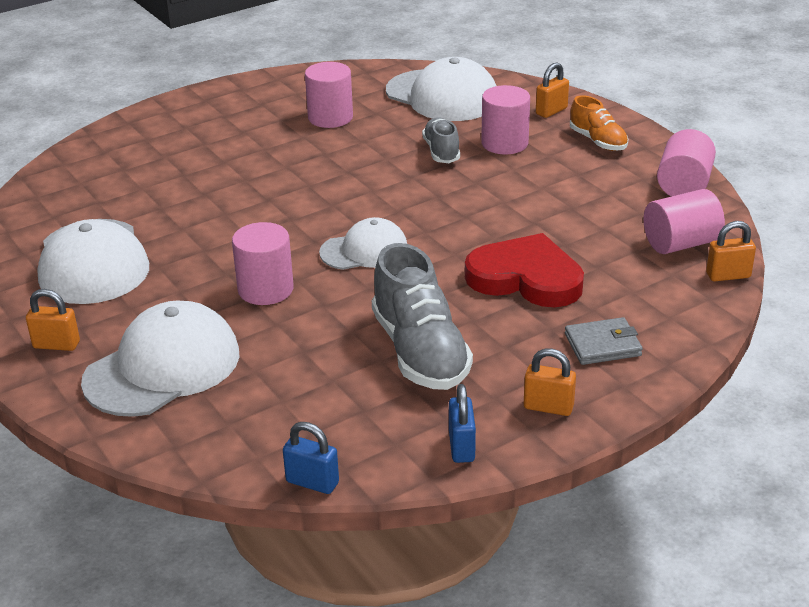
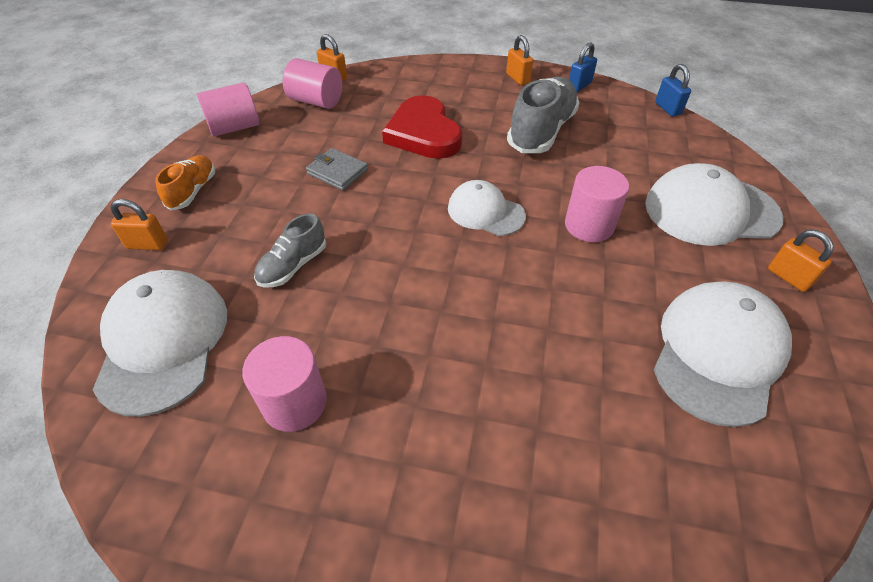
camera: 135 degrees left, 15 degrees up
pink cylinder [481,85,530,154] -> none
grey wallet [565,317,643,365] -> grey wallet moved to [306,148,368,190]

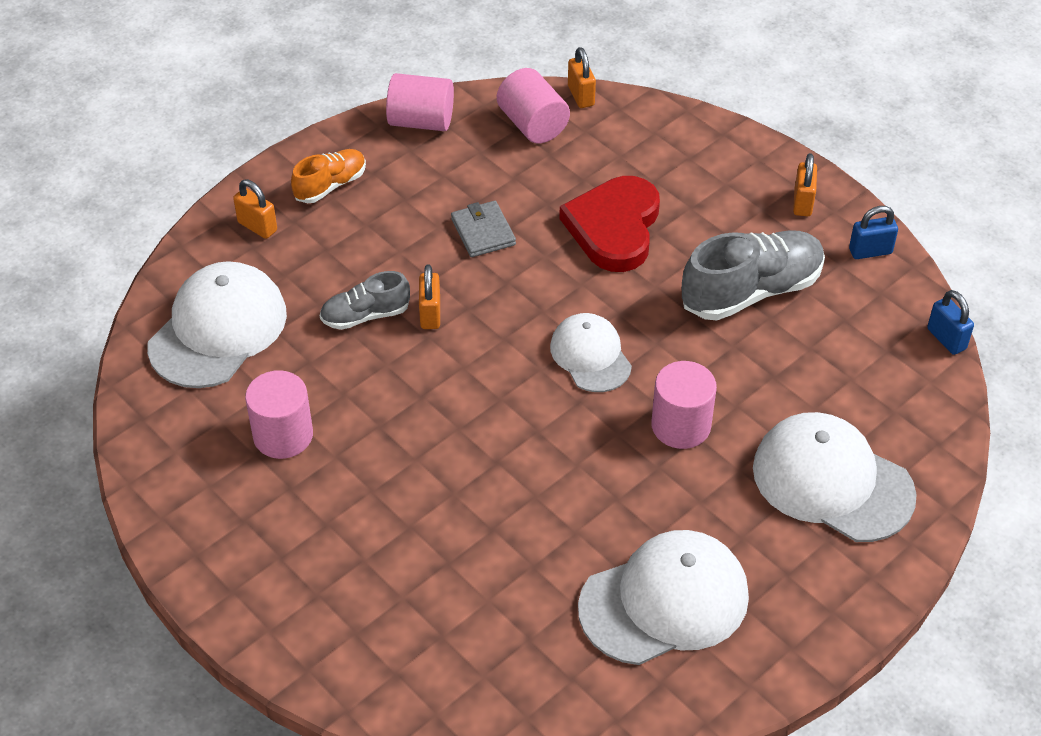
camera: 35 degrees right, 0 degrees up
blue padlock [655,64,691,117] -> blue padlock turned 45 degrees counterclockwise [927,290,974,355]
orange padlock [768,230,834,292] -> orange padlock moved to [419,264,440,329]

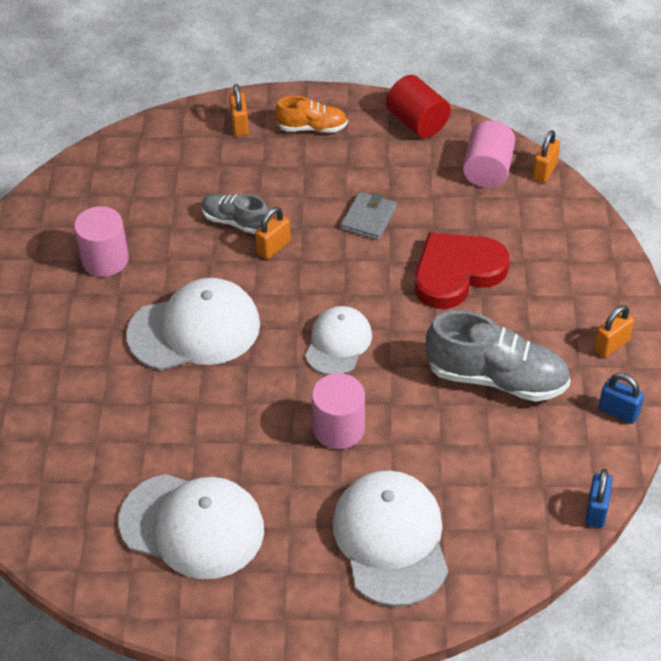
camera: 45 degrees right, 0 degrees up
white cap [147,261,287,388] -> white cap moved to [126,278,260,370]
pink cylinder [386,73,454,131] -> red cylinder [386,75,451,138]

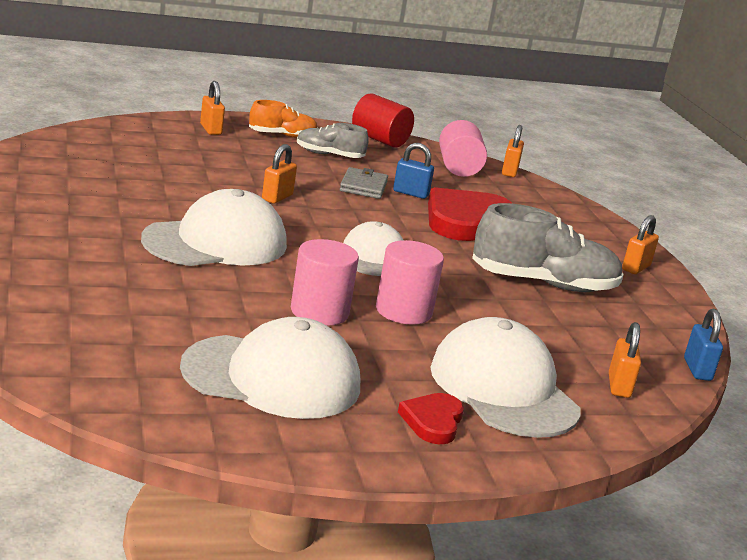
camera: 20 degrees left, 25 degrees down
pink cylinder [74,206,129,277] -> pink cylinder moved to [291,239,359,326]
grey shoe [201,194,270,234] -> grey shoe moved to [297,123,369,158]
blue padlock [599,373,644,424] -> blue padlock moved to [393,143,434,199]
none -> red heart [398,393,464,444]
none -> orange padlock [609,322,641,398]

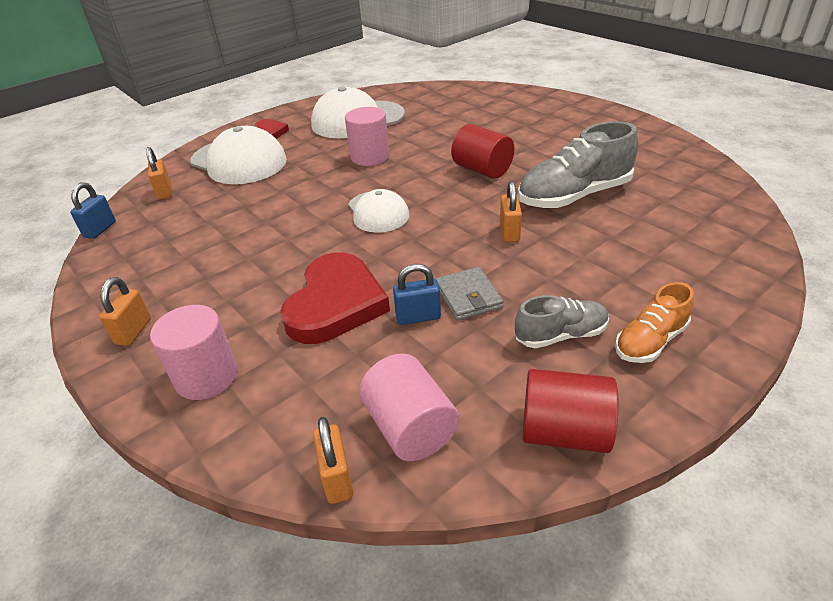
camera: 160 degrees right, 15 degrees up
white cap [141,189,287,266] -> red cylinder [451,124,514,179]
orange padlock [200,81,225,135] -> none
pink cylinder [376,240,444,325] -> pink cylinder moved to [150,305,237,400]
grey shoe [472,203,624,292] -> grey shoe moved to [518,121,638,208]
blue padlock [684,309,723,381] -> blue padlock turned 45 degrees clockwise [70,182,116,239]

